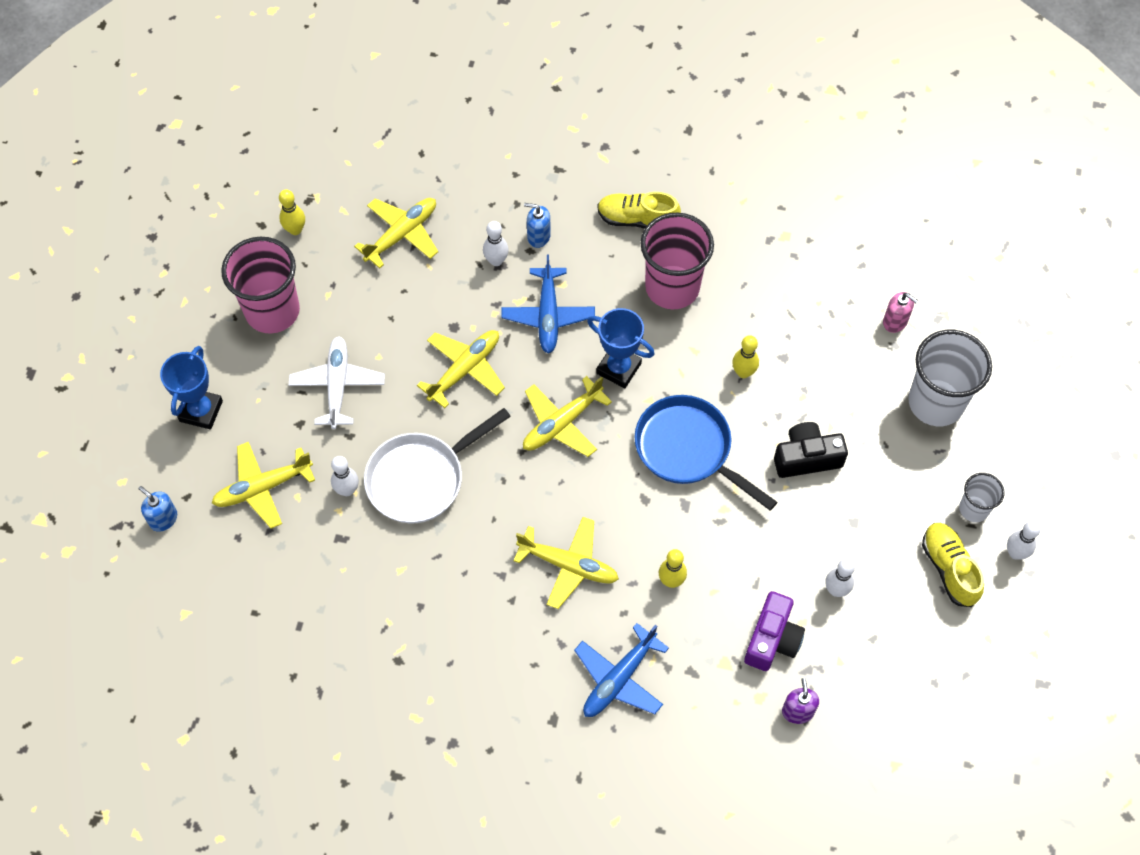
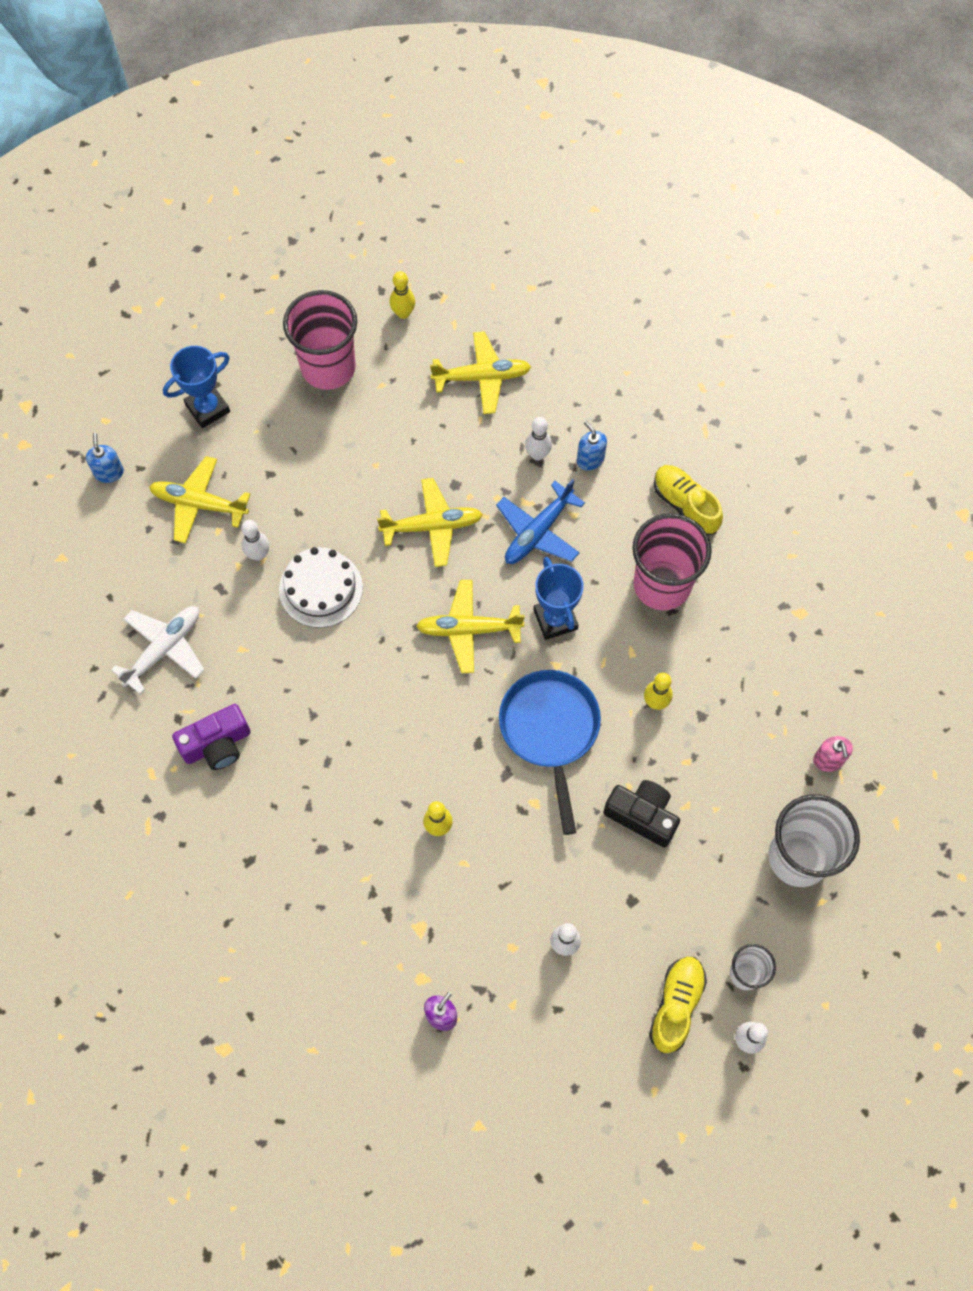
camera: 40 degrees right, 5 degrees up
white plane [289,336,385,429] -> white plane moved to [111,606,204,695]
white pan [364,408,511,523] -> white cake [279,547,363,628]
yellow plane [513,517,619,609] -> none
blue plane [574,623,669,717] -> none
purple camera [744,591,805,671] -> purple camera moved to [172,704,251,770]

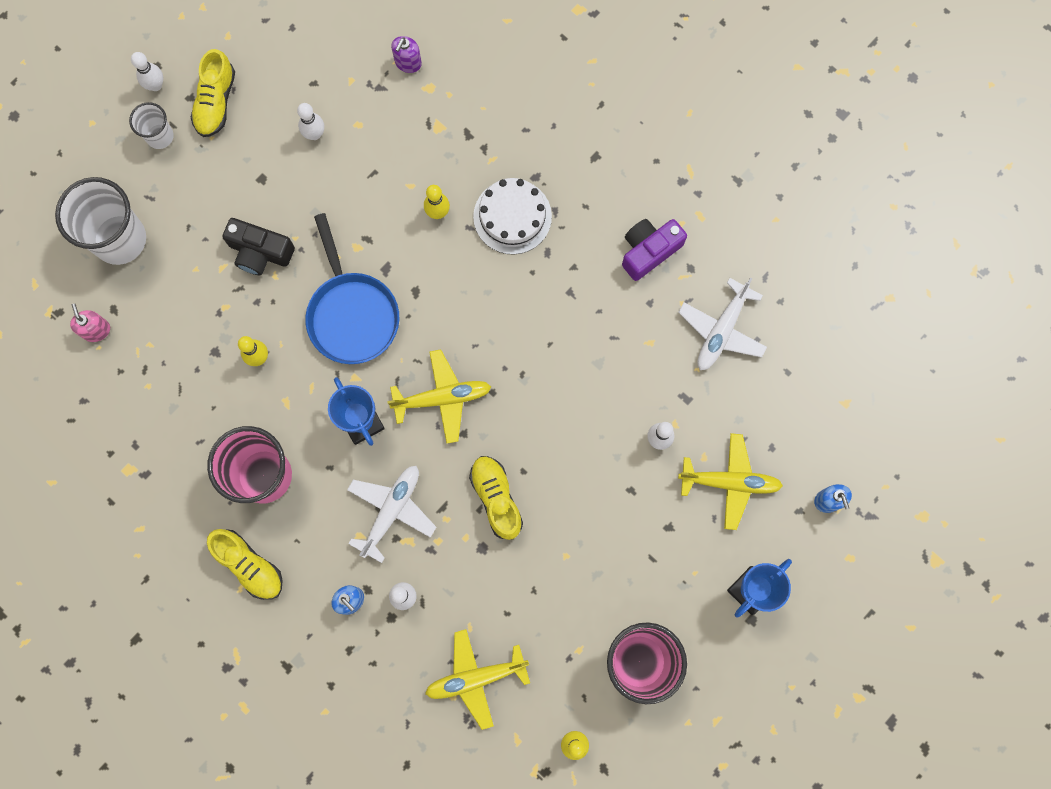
camera: 170 degrees right, 10 degrees up
white cake [279,547,363,628] -> white cake moved to [473,178,552,255]
yellow plane [377,478,483,567] -> yellow shoe [469,456,523,540]
blue plane [496,479,585,564] -> white plane [347,466,436,563]

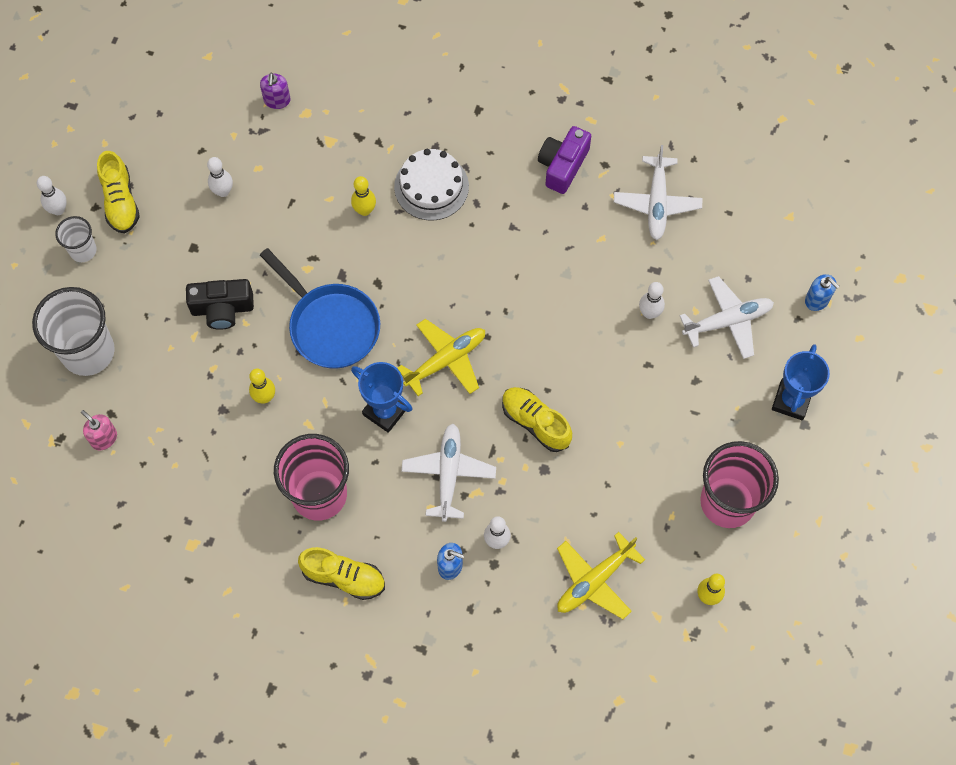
camera: 25 degrees left, 10 degrees down
yellow plane [678,433,783,530] -> white plane [679,276,774,359]

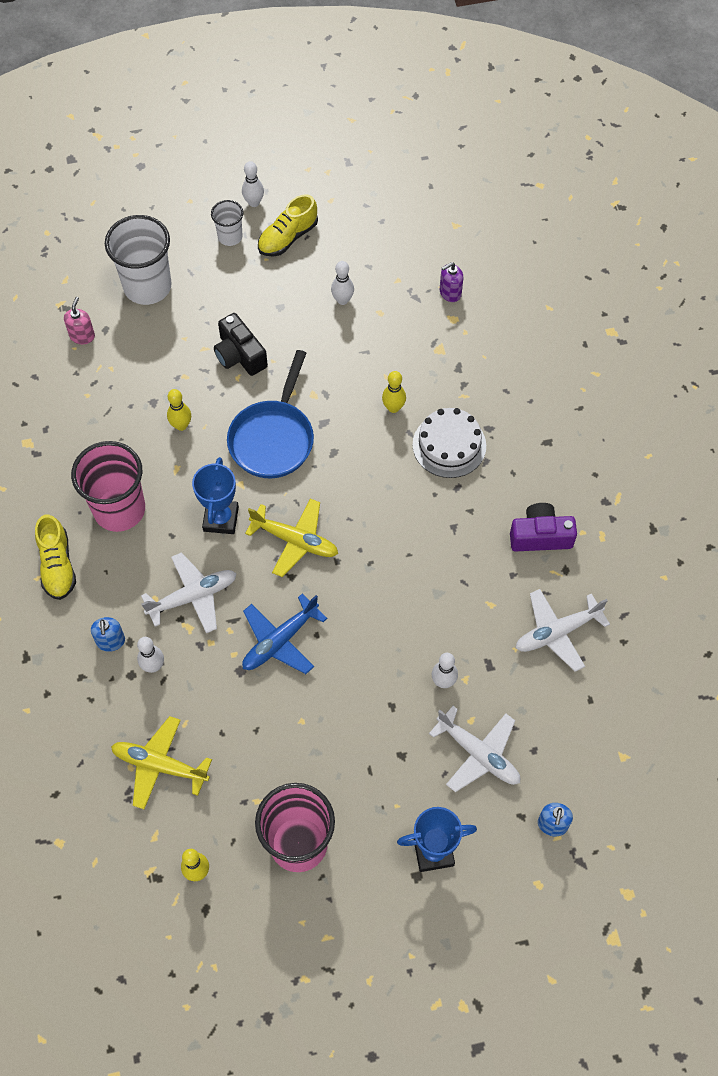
camera: 60 degrees right, 5 degrees down
yellow shoe [502,387,572,452] -> blue plane [242,594,327,674]

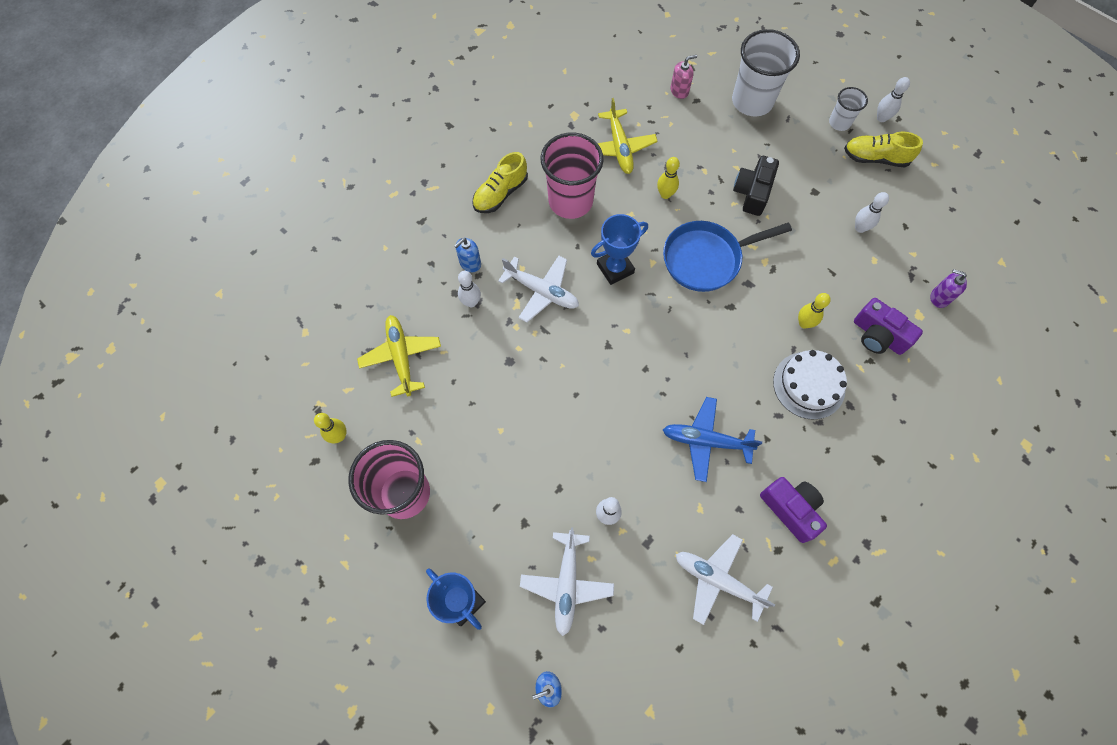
camera: 55 degrees right, 5 degrees up
blue plane [242,594,327,674] -> blue plane moved to [663,397,762,482]
yellow plane [245,499,338,577] -> yellow plane moved to [598,98,658,174]
none -> purple camera [854,298,923,355]

